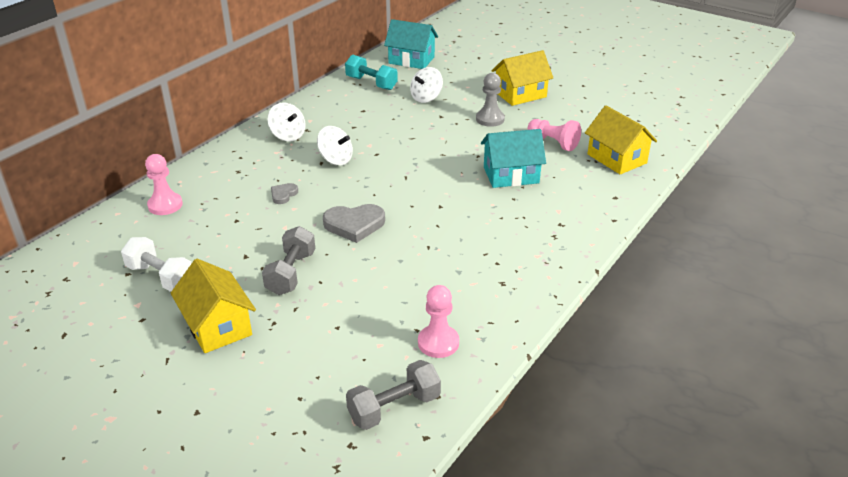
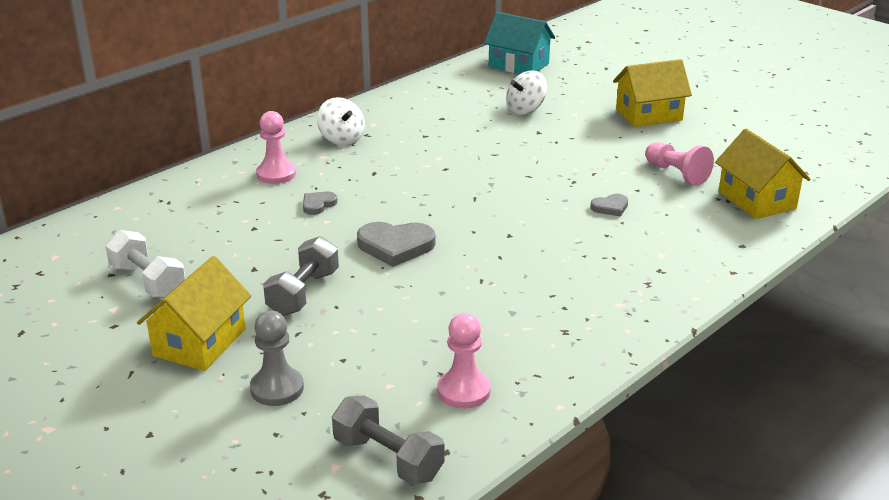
camera: 10 degrees right, 5 degrees down
pink pawn [145,154,183,215] -> pink pawn moved to [256,111,296,184]
yellow house [171,259,256,353] -> yellow house turned 45 degrees clockwise [137,256,251,371]
white spinning top [317,126,353,165] -> none
turquoise dumbbell [345,54,398,90] -> none
grey dumbbell [346,360,441,430] -> grey dumbbell turned 60 degrees clockwise [332,395,444,485]
grey pawn [476,73,505,127] -> grey pawn moved to [250,311,304,406]
turquoise house [481,129,546,188] -> grey heart [590,194,628,217]

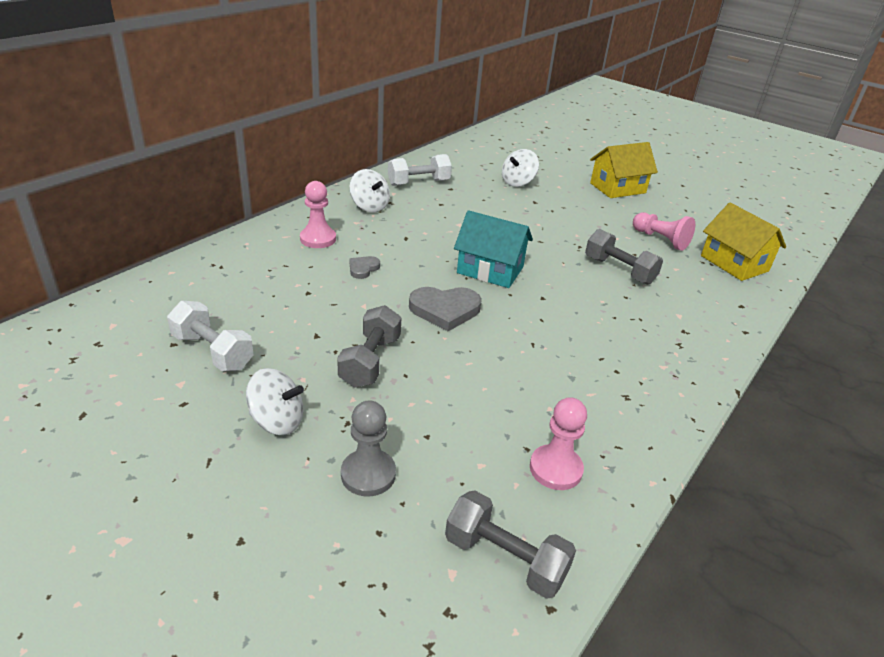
camera: 10 degrees left, 5 degrees up
yellow house [137,256,251,371] -> white spinning top [246,368,304,435]
turquoise house [484,12,555,74] -> turquoise house moved to [454,210,533,288]
grey heart [590,194,628,217] -> grey dumbbell [585,229,663,285]
none -> white dumbbell [388,154,452,186]

